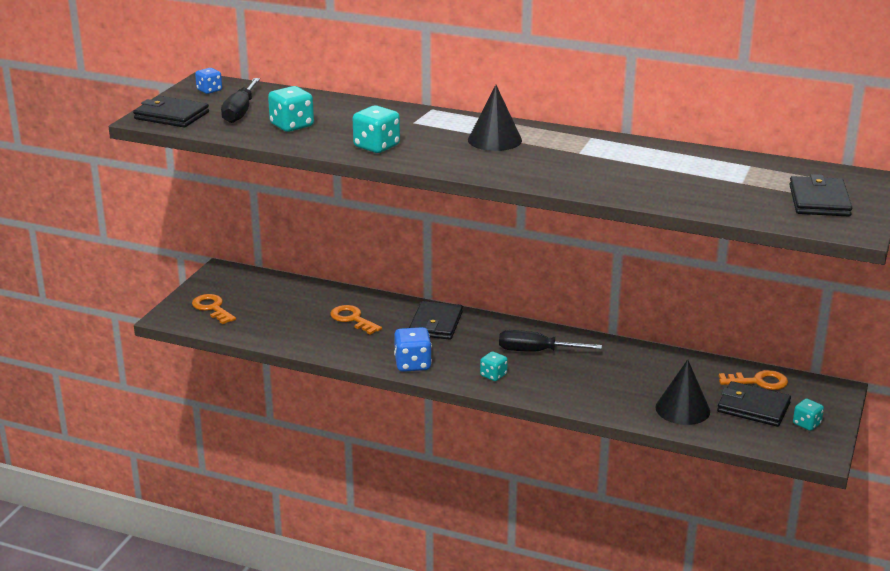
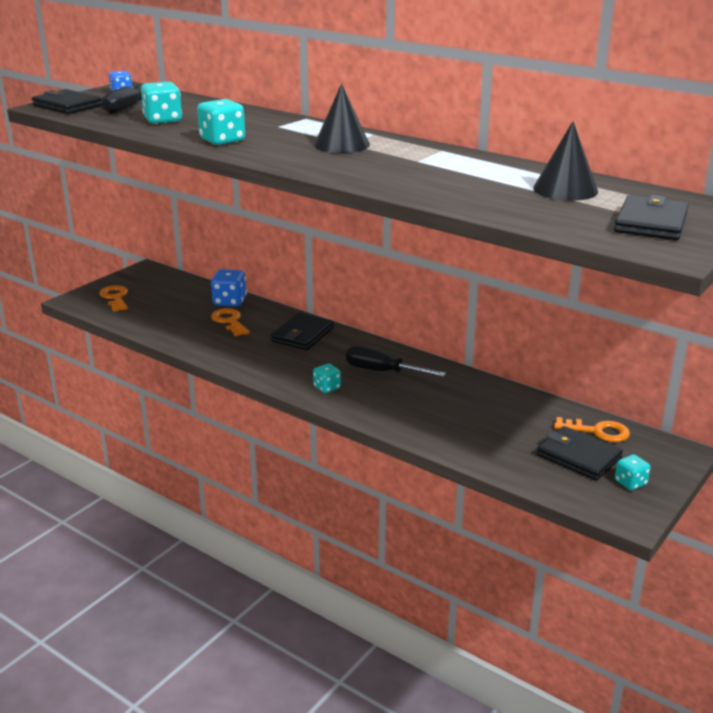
camera: 15 degrees right, 0 degrees up
blue dice [394,327,432,372] -> blue dice moved to [211,269,247,307]
black cone [655,359,710,425] -> black cone moved to [533,121,598,201]

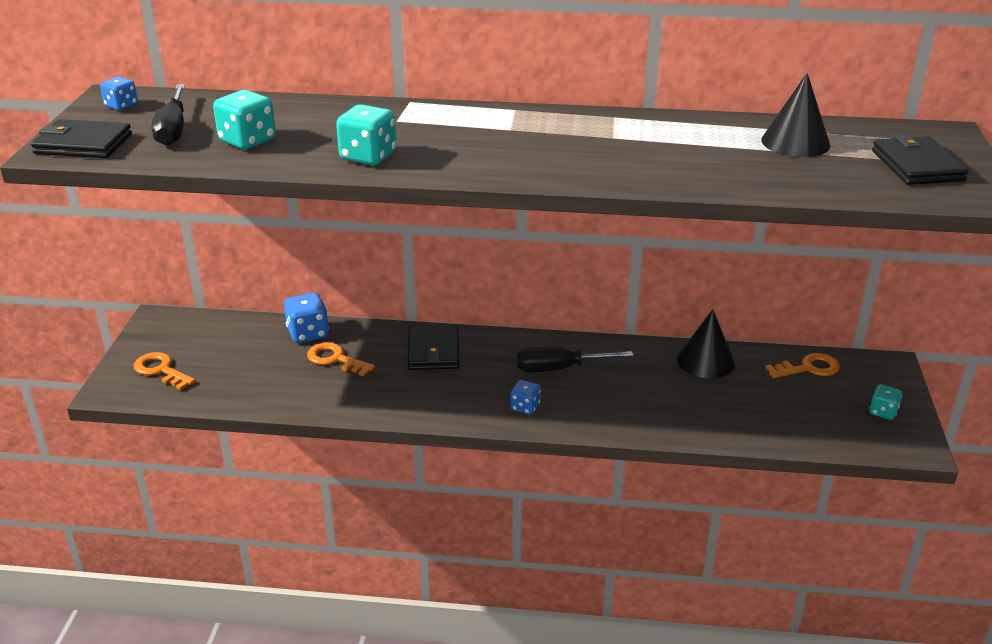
camera: 30 degrees left, 5 degrees up
turquoise dice [313,364,341,393] -> blue dice [510,380,541,415]
black cone [314,83,370,153] -> black cone moved to [677,309,735,379]
black wallet [537,426,623,481] -> none

